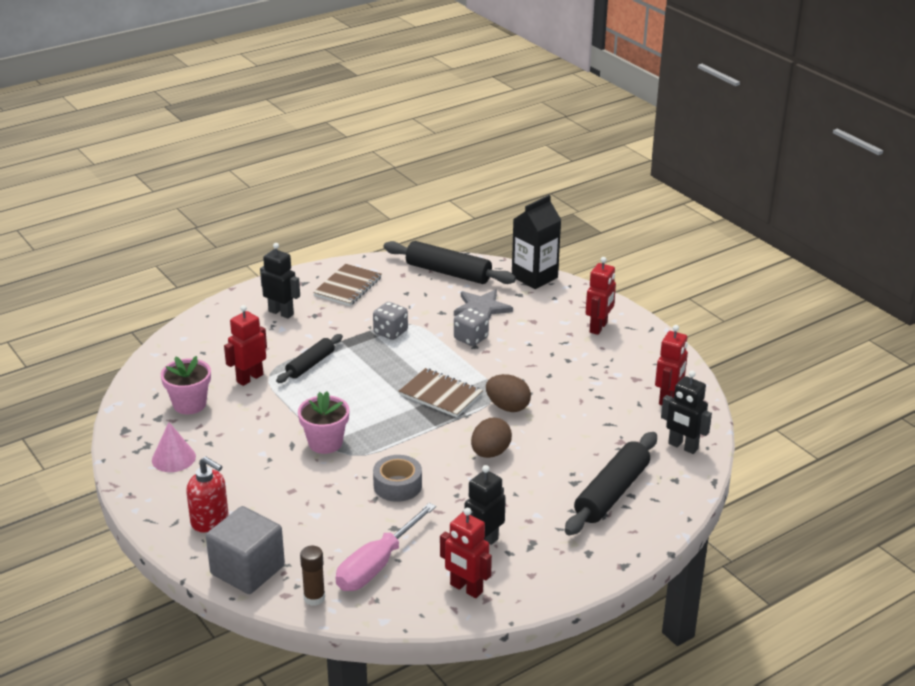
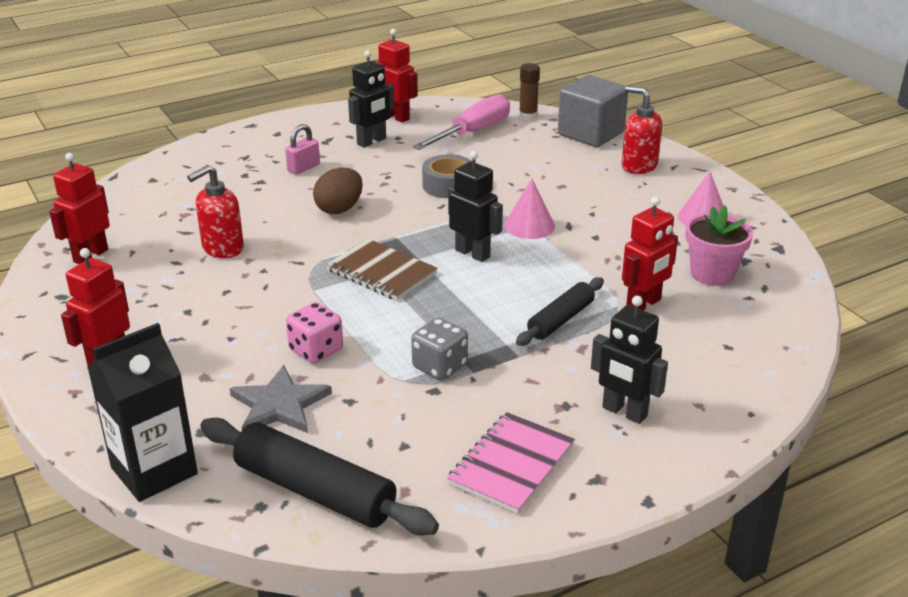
camera: 175 degrees left, 0 degrees up
pink flower pot [298,391,350,454] -> pink cone [504,179,555,239]
brown notebook [313,264,381,306] -> pink notebook [447,412,575,514]
grey dice [454,308,489,346] -> pink dice [286,302,343,364]
brown egg [486,374,531,412] -> none
black rolling pin [565,432,657,536] -> none
black robot [661,371,712,454] -> black robot moved to [448,151,503,262]
none -> red soap dispenser [187,165,244,258]
none -> pink padlock [285,124,320,175]

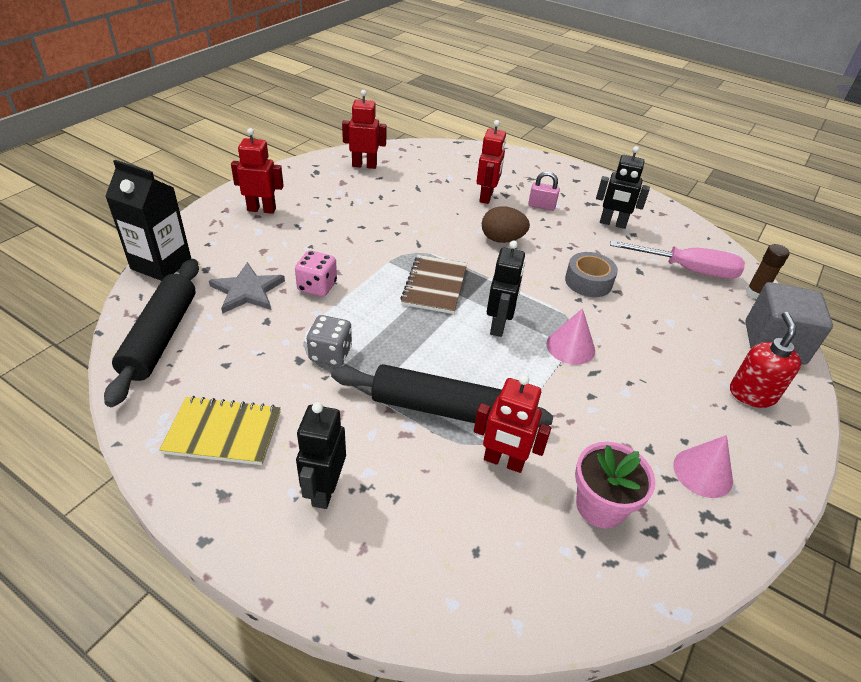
camera: 60 degrees right, 10 degrees up
red soap dispenser [187,165,244,258] -> none
red robot [376,29,418,123] -> red robot moved to [476,120,506,204]
pink notebook [447,412,575,514] -> yellow notebook [160,396,281,465]
black rolling pin [516,277,604,346] -> black rolling pin [331,364,553,427], size x1.63

